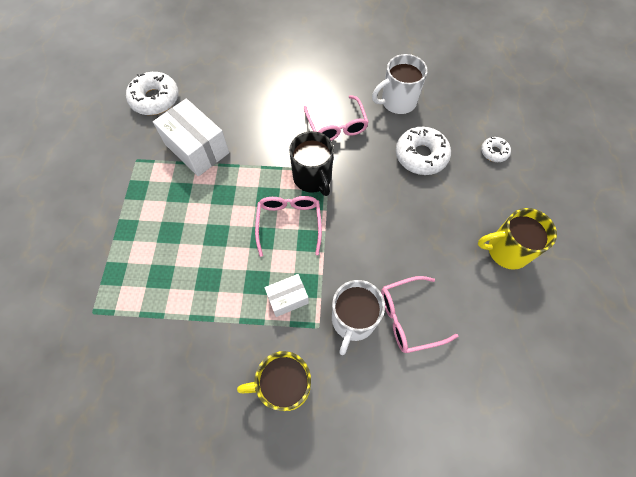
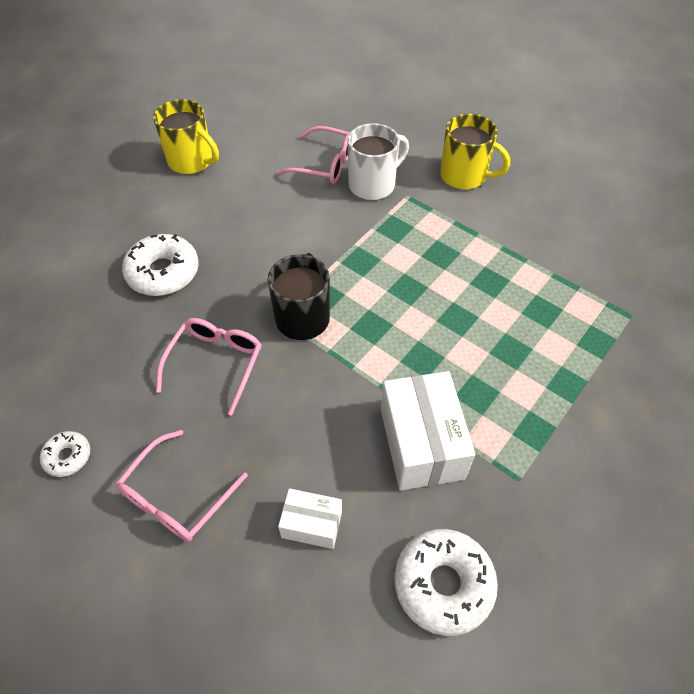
camera: 145 degrees left, 10 degrees down
pink glasses [255,196,322,257] -> pink glasses moved to [116,430,248,542]
white box [264,274,309,317] -> white box moved to [278,488,342,549]
white mug [372,54,428,114] -> none
white donut [481,137,511,162] -> white donut moved to [40,431,90,477]

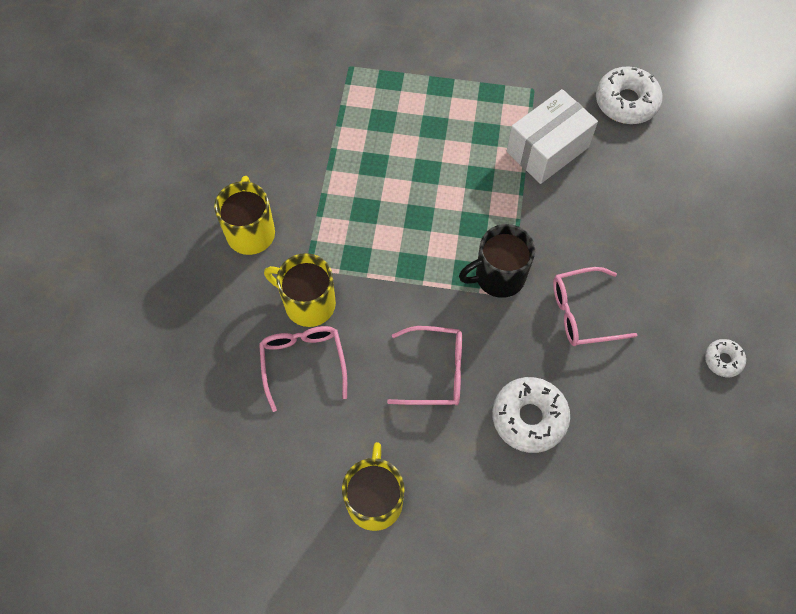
camera: 120 degrees left, 10 degrees up
pink glasses [116,430,248,542] -> pink glasses moved to [387,326,462,405]
white box [278,488,342,549] -> none
white mug [348,123,409,200] -> yellow mug [264,253,336,327]

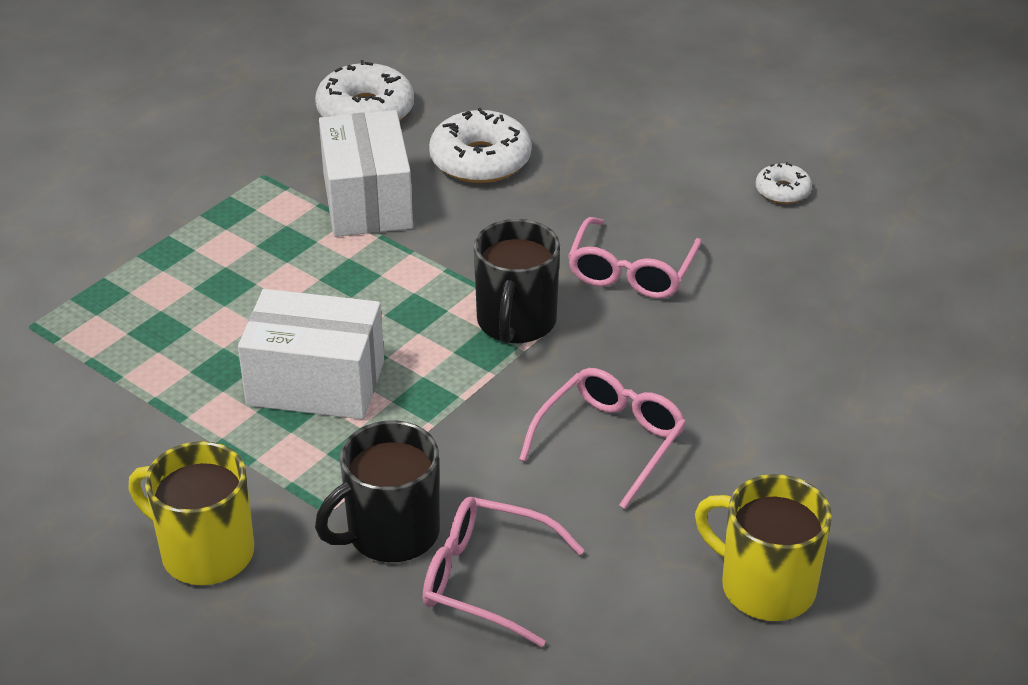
camera: 60 degrees left, 25 degrees down
yellow mug [264,253,336,327] -> black mug [315,420,440,562]
white donut [492,377,570,453] -> white donut moved to [429,108,532,183]
none -> white box [238,289,384,419]

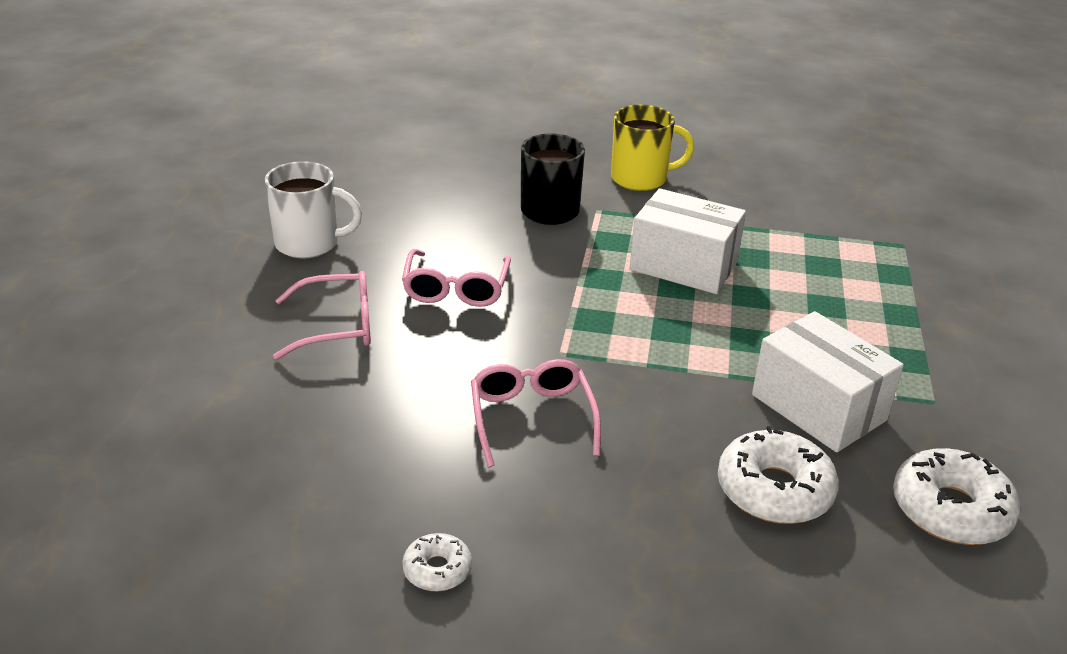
camera: 150 degrees right, 5 degrees down
white box [238,289,384,419] -> white box turned 45 degrees clockwise [629,188,746,294]
pink glasses [423,497,585,647] -> pink glasses moved to [273,271,371,360]
black mug [474,219,560,343] -> none
yellow mug [695,474,832,621] -> white mug [265,161,362,258]

